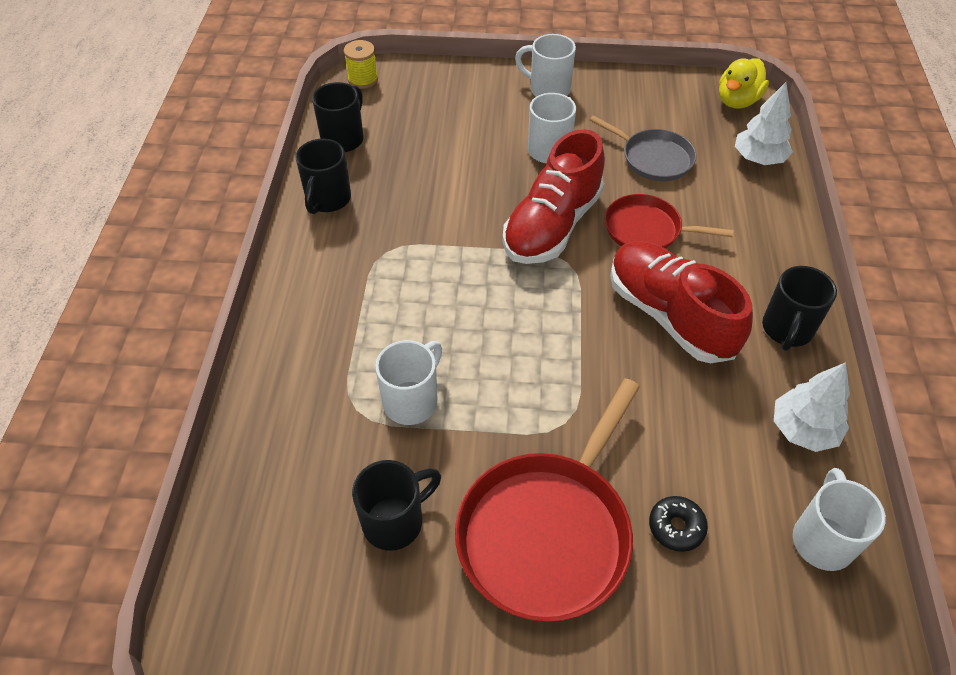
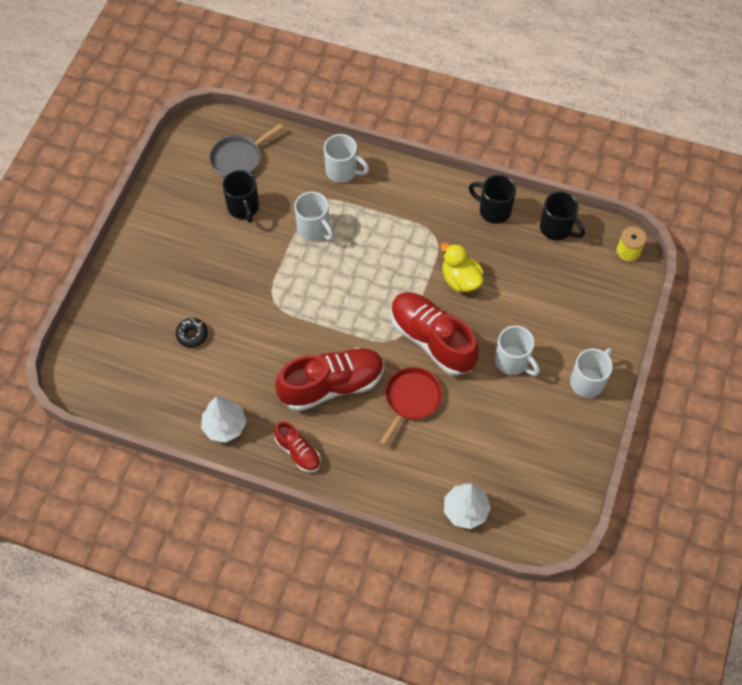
camera: 105 degrees right, 10 degrees up
red pan [455,378,640,622] -> none
grey pan [590,115,696,181] -> grey pan moved to [209,124,283,177]
yellow duck [719,58,769,108] -> yellow duck moved to [441,243,484,292]
black mug [762,266,837,351] -> red shoe [274,421,321,472]
white mug [793,468,886,571] -> white mug moved to [324,134,369,183]

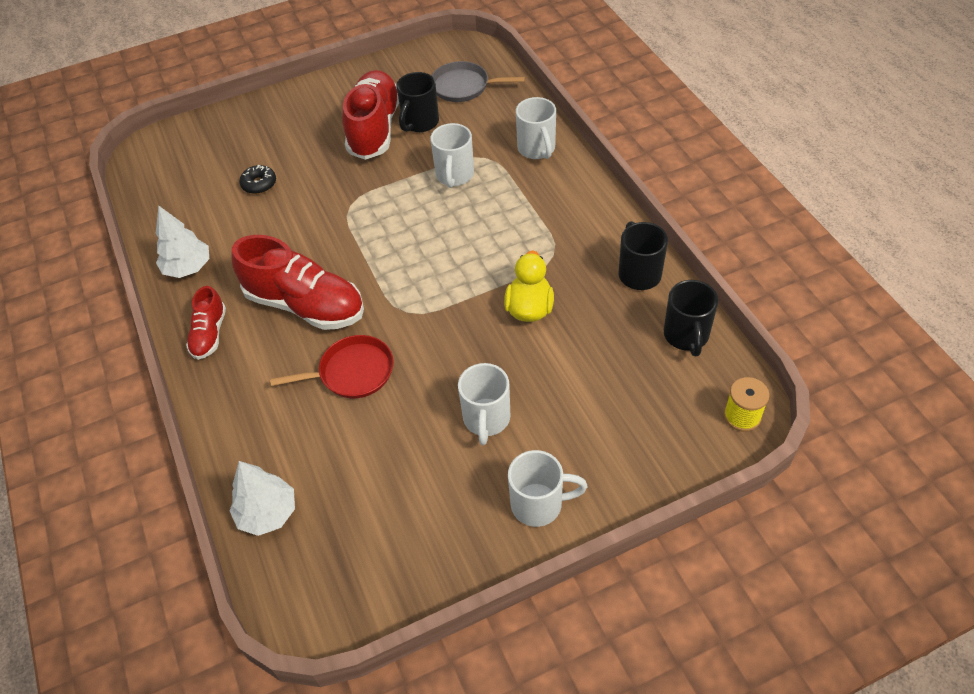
camera: 50 degrees right, 10 degrees down
red shoe [391,292,479,376] -> red shoe moved to [342,70,399,160]

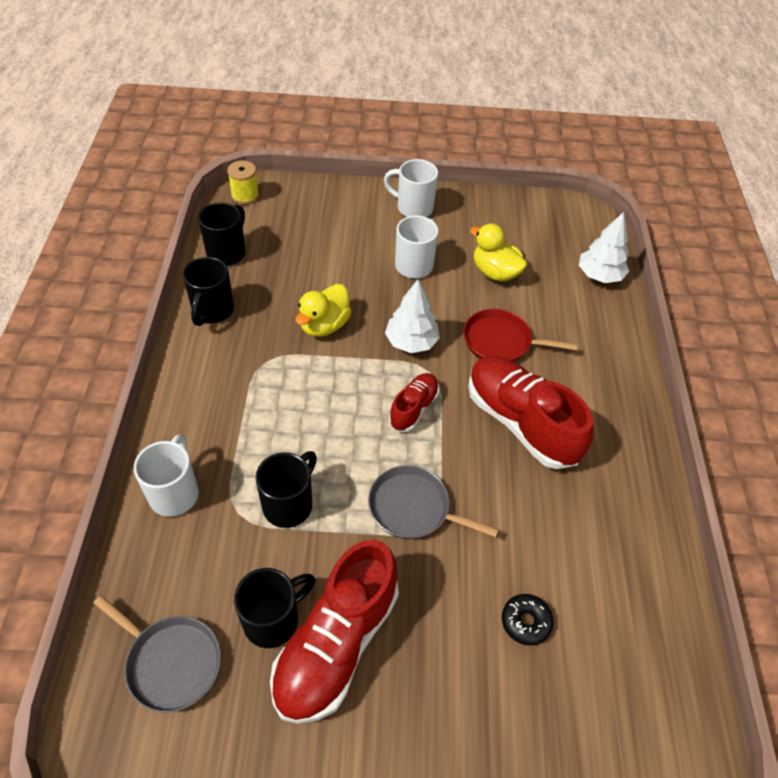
camera: 160 degrees left, 0 degrees up
white tree [156,206,209,278] -> white tree moved to [385,279,440,353]
red shoe [186,286,226,360] -> red shoe moved to [389,373,439,432]
white mug [430,123,474,188] -> black mug [256,451,317,528]
none -> grey pan [368,465,499,539]
none -> yellow duck [470,224,527,282]

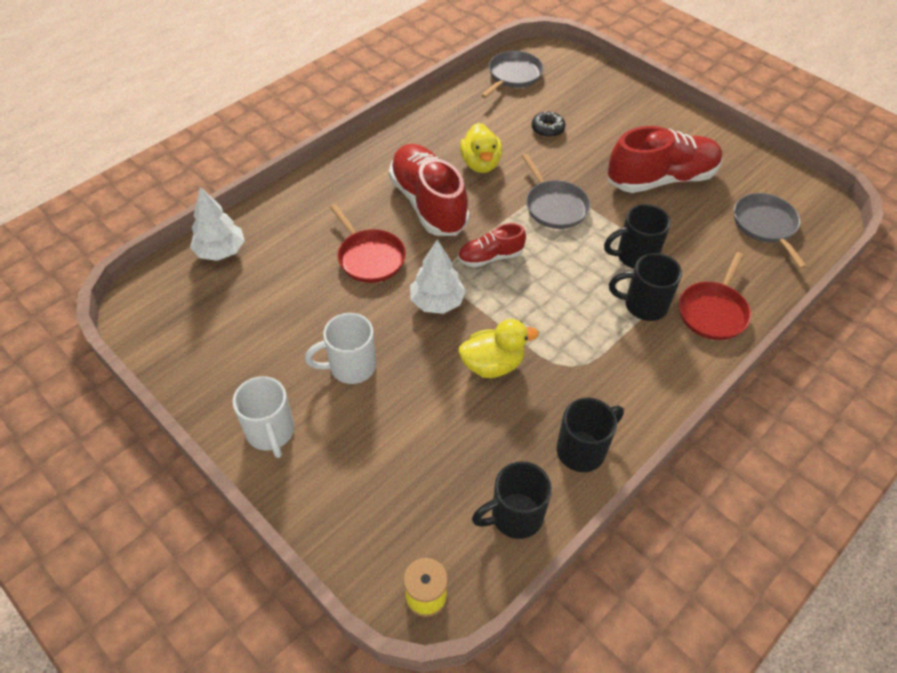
camera: 135 degrees left, 0 degrees up
white mug [134,434,199,517] -> red pan [679,252,751,340]
black mug [234,568,315,648] -> black mug moved to [609,253,682,321]
red shoe [468,356,594,469] -> red shoe turned 150 degrees clockwise [389,144,469,236]
yellow duck [470,224,527,282] -> yellow duck moved to [460,123,502,173]
none -> grey pan [481,51,543,98]

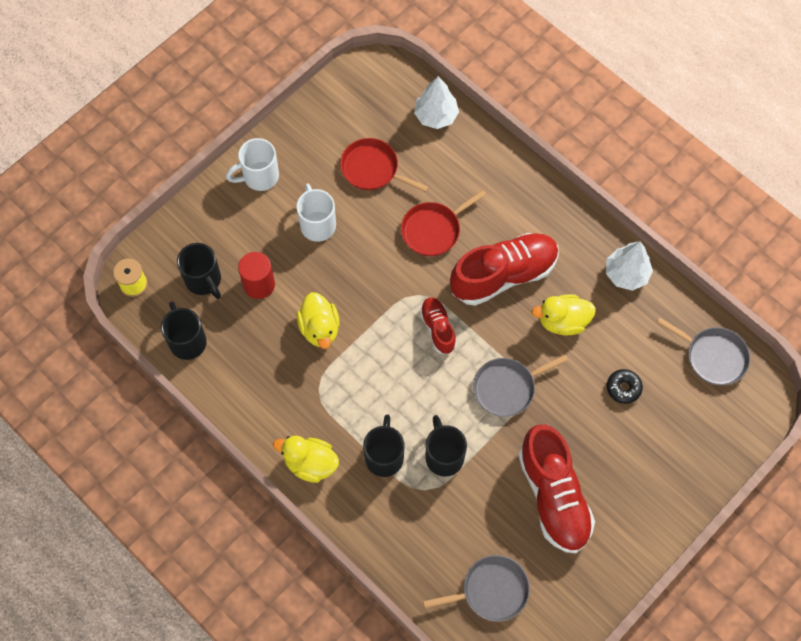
camera: 90 degrees right, 15 degrees up
white tree [410,239,466,314] -> white tree moved to [606,241,653,291]
black mug [556,398,624,472] -> black mug moved to [177,243,221,299]
red pan [679,252,751,340] -> red pan moved to [340,138,429,192]
none -> red cylinder [238,252,275,299]
none -> yellow duck [273,436,339,483]

